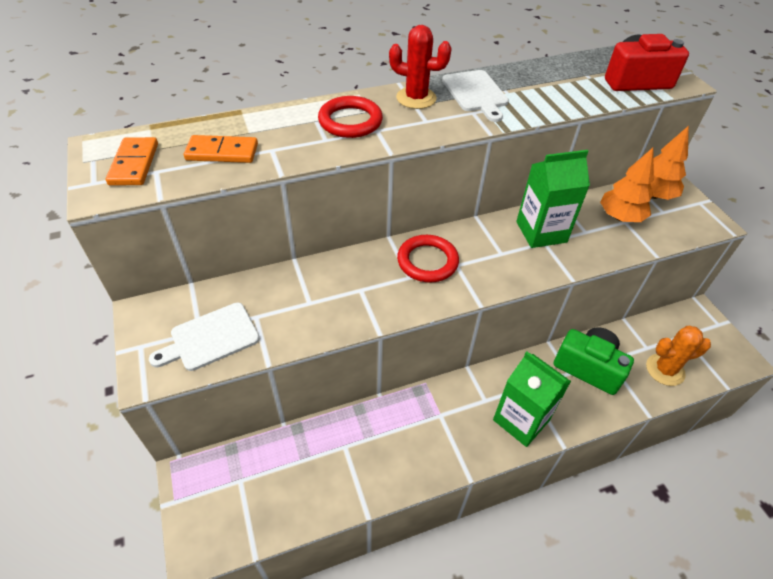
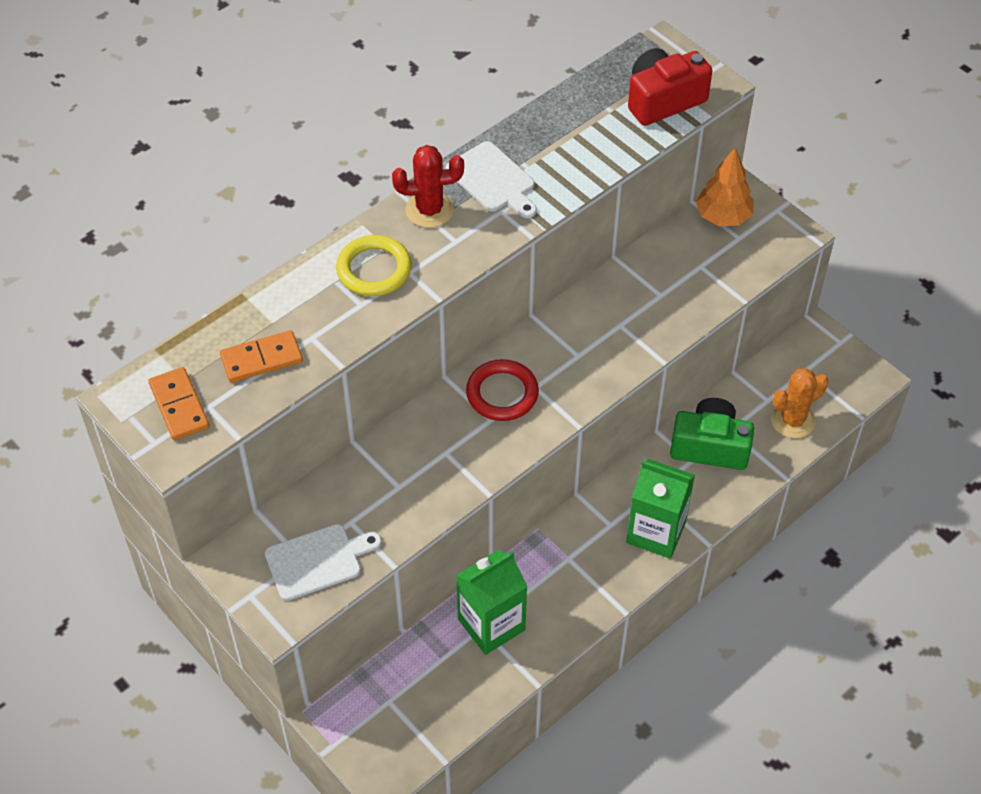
camera: 20 degrees left, 5 degrees up
white cutting board [149,303,260,371] -> white cutting board turned 150 degrees counterclockwise [265,524,382,601]
red ring [318,96,383,138] -> yellow ring [336,235,412,296]
green carton [516,150,590,248] -> green carton moved to [456,550,528,655]
orange tree [600,148,654,222] -> none

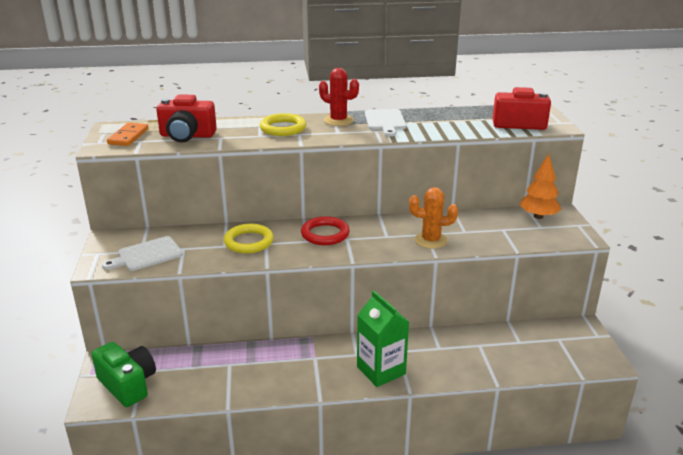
camera: 35 degrees right, 25 degrees down
orange domino [220,330,303,382] -> red camera [156,94,217,142]
white cutting board [265,524,382,601] -> white cutting board turned 135 degrees clockwise [102,236,183,271]
green carton [456,550,528,655] -> none
green camera [670,398,754,470] -> green camera moved to [91,342,156,407]
orange cactus [771,368,828,438] -> orange cactus moved to [409,187,458,249]
none -> yellow ring [224,224,274,254]

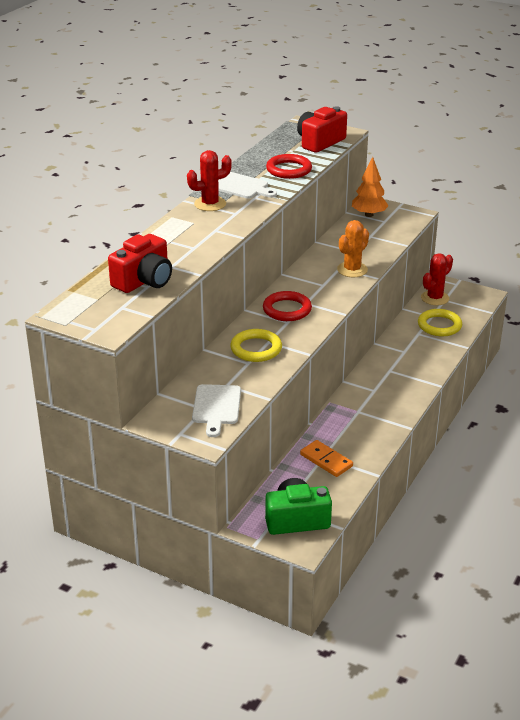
camera: 55 degrees left, 5 degrees up
orange domino [107,123,149,146] -> orange domino moved to [300,440,353,477]
yellow ring [260,113,306,136] -> yellow ring moved to [418,309,462,336]
green carton [357,291,409,387] -> none
none -> red ring [266,154,312,179]
none -> red cactus [421,253,453,305]

